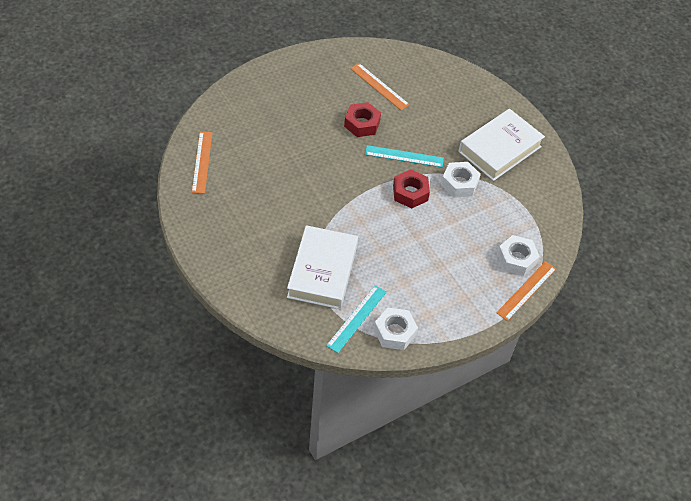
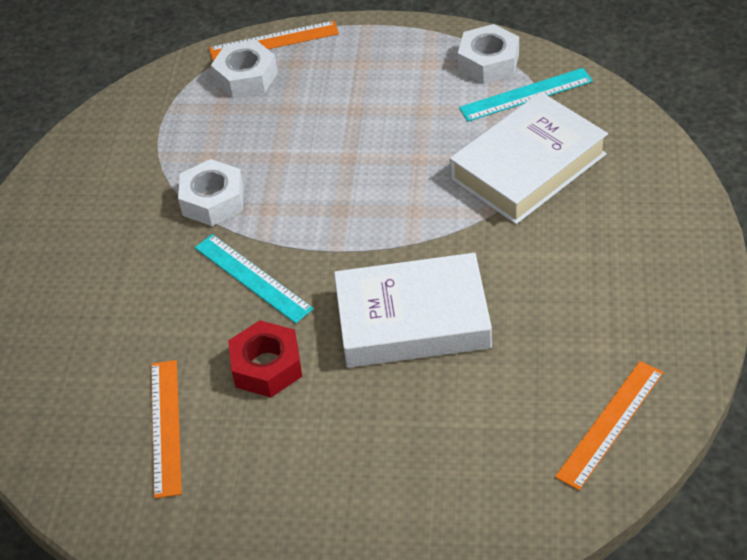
camera: 135 degrees left, 5 degrees down
red nut [393,169,430,208] -> none
white book [458,109,545,181] -> white book moved to [334,253,492,368]

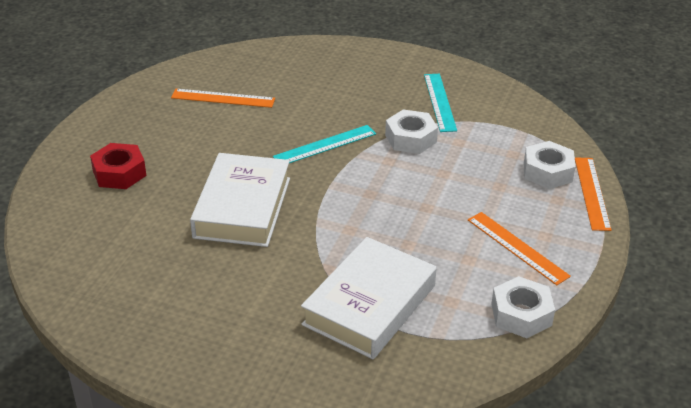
camera: 100 degrees right, 10 degrees down
red nut [228,320,302,398] -> red nut moved to [90,143,147,189]
white book [450,92,608,224] -> white book turned 60 degrees clockwise [301,237,437,359]
turquoise ruler [459,68,593,122] -> turquoise ruler moved to [424,74,457,132]
orange ruler [555,361,663,490] -> orange ruler moved to [468,212,571,285]

